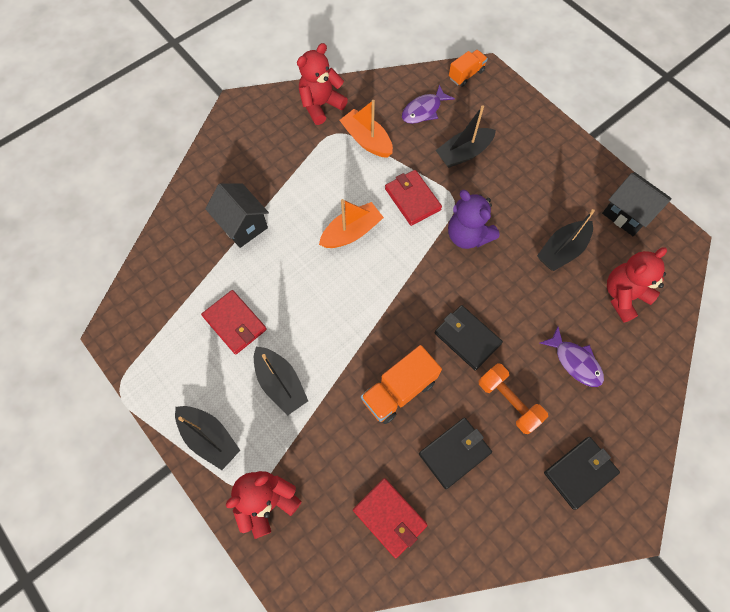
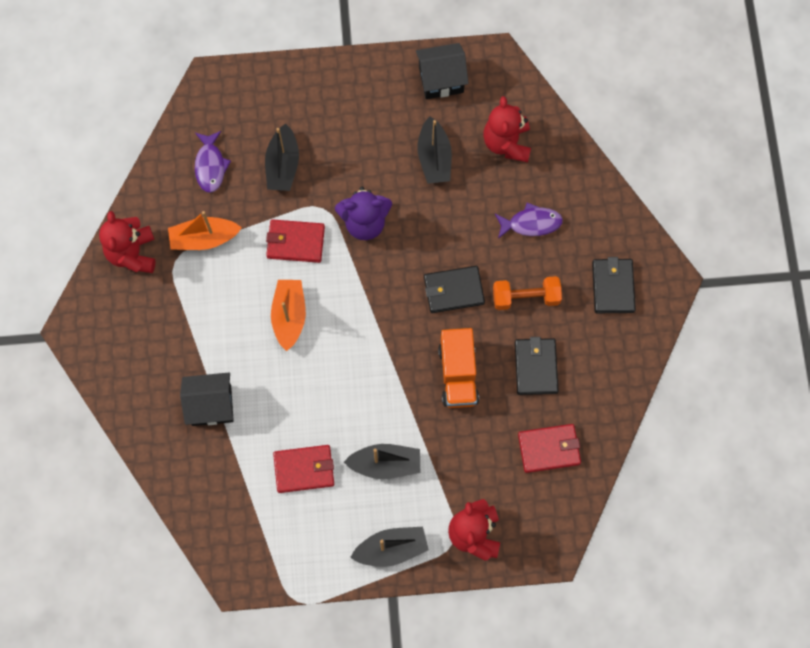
camera: 55 degrees left, 5 degrees up
orange truck [449,50,488,87] -> none

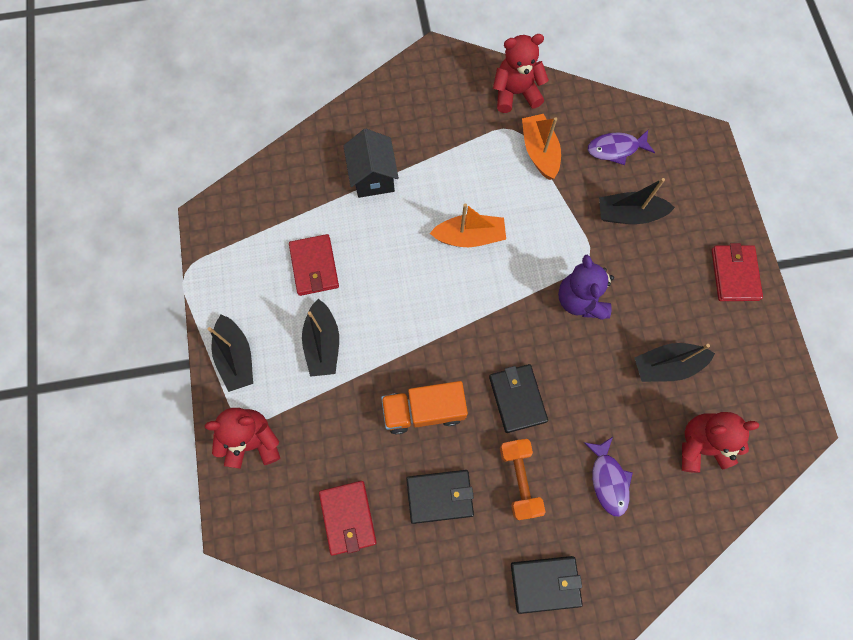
camera: 85 degrees right, 0 degrees up
red wallet [266,219,325,263] -> red wallet moved to [712,243,763,301]
black house [416,43,469,99] -> none

